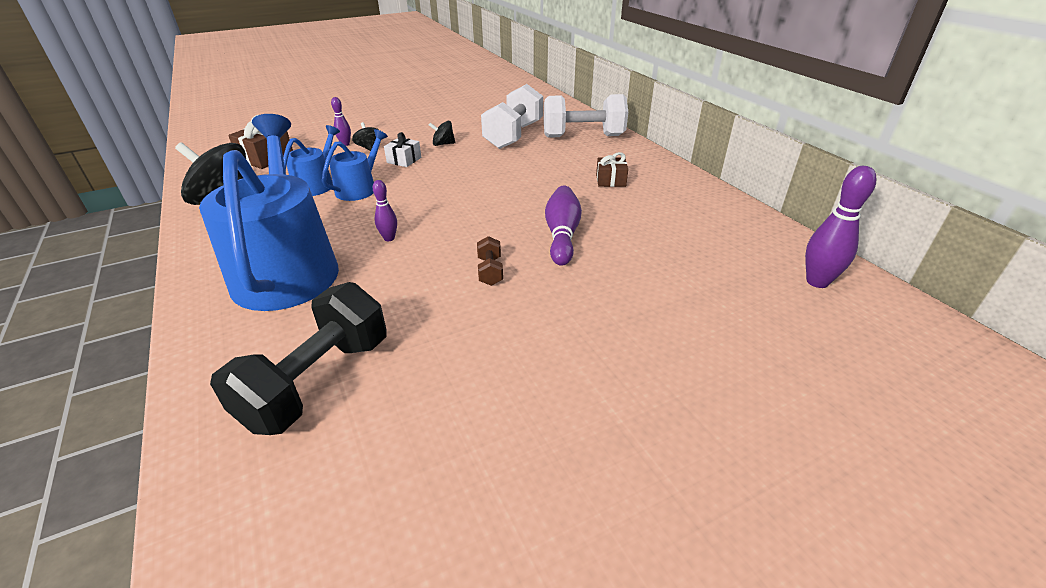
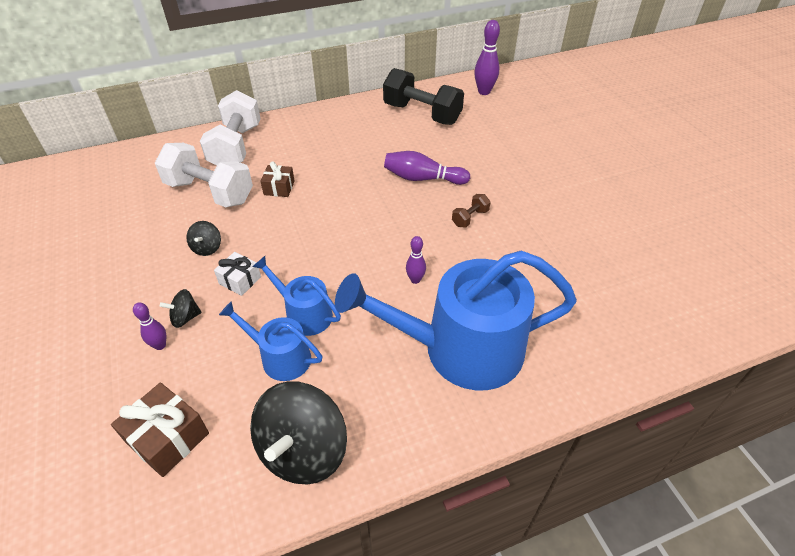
camera: 85 degrees left, 10 degrees up
black dumbbell [210,282,386,435] -> black dumbbell moved to [383,68,464,125]
brown dumbbell [477,236,503,286] -> brown dumbbell turned 45 degrees counterclockwise [452,194,491,228]
brown gift [596,152,628,187] -> brown gift moved to [261,161,295,197]

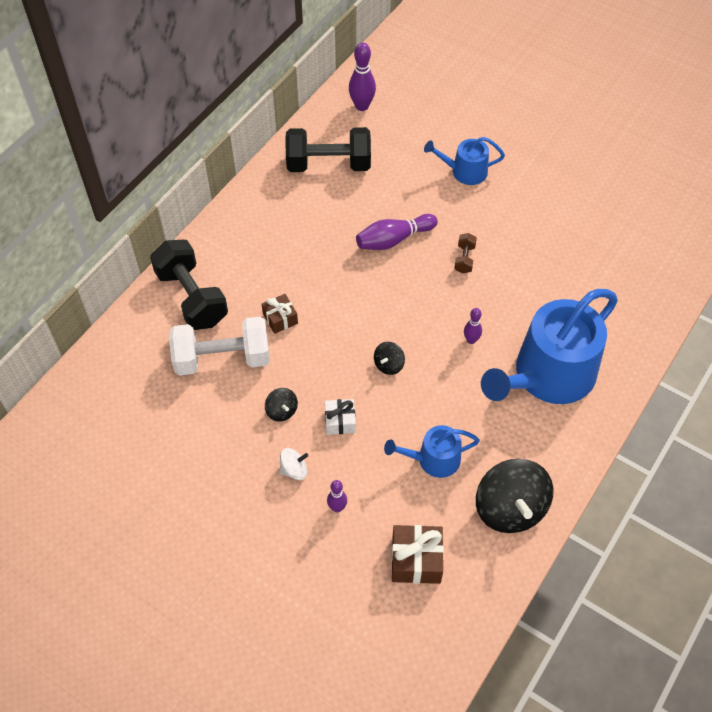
camera: 35 degrees left, 10 degrees up
black spinning top [160,289,202,328] -> black spinning top moved to [374,342,405,375]
white dumbbell [200,90,261,165] -> black dumbbell [150,240,228,330]
blue watering can [252,256,341,336] -> blue watering can moved to [424,137,505,185]
none -> white spinning top [280,448,308,480]

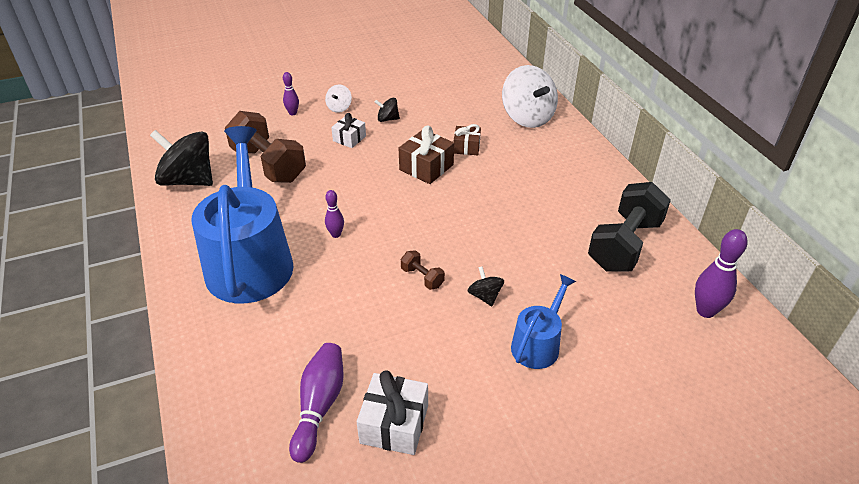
camera: 125 degrees right, 15 degrees down
black dumbbell [150,240,228,330] -> white spinning top [502,65,558,128]
white dumbbell [169,317,270,376] -> none
purple bowling pin [356,214,438,250] -> purple bowling pin moved to [289,343,344,463]
black spinning top [374,342,405,375] -> black spinning top moved to [468,266,504,306]
blue watering can [384,425,480,478] -> brown dumbbell [225,111,306,183]
brown gift [391,525,444,584] -> brown gift moved to [399,126,454,184]
none -> white gift [357,370,428,455]

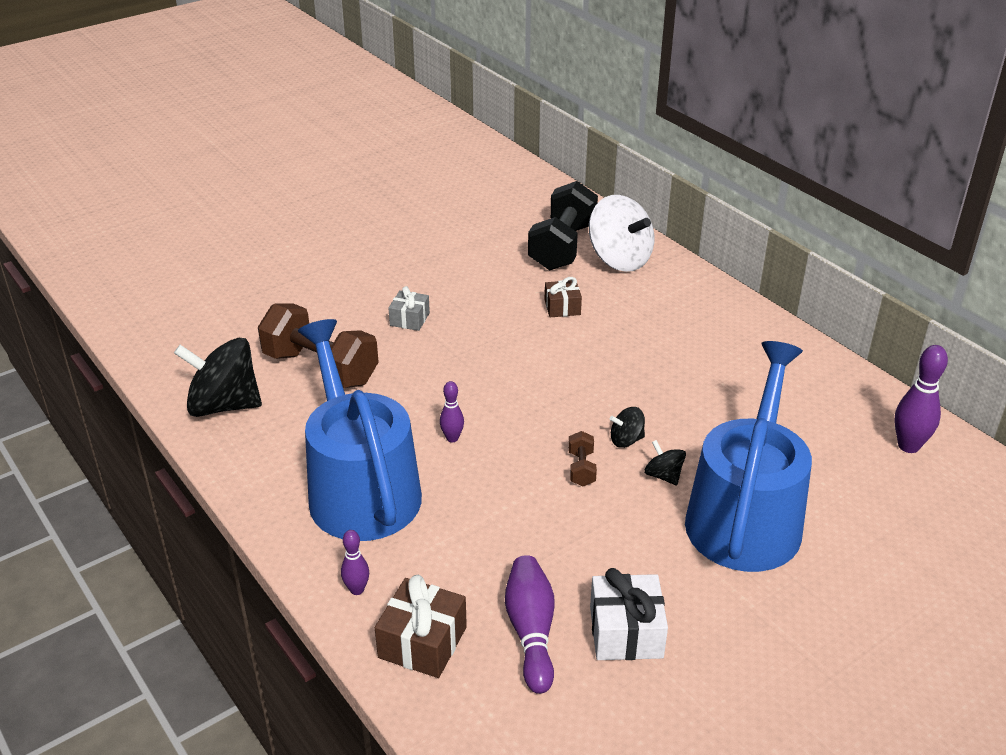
camera: 15 degrees left, 5 degrees down
purple bowling pin [283,72,299,115] -> purple bowling pin moved to [341,530,369,595]
white spinning top [325,84,352,113] -> none
white gift [331,113,366,148] -> grey gift [388,286,430,331]
black spinning top [375,98,400,122] -> black spinning top moved to [610,407,645,448]
brown gift [399,126,454,184] -> brown gift moved to [375,575,467,678]
brown dumbbell [401,250,445,290] -> brown dumbbell turned 60 degrees clockwise [568,431,597,486]
blue watering can [511,274,576,369] -> blue watering can [685,341,812,572], size x2.04
black dumbbell [588,182,671,271] -> black dumbbell moved to [528,181,598,270]

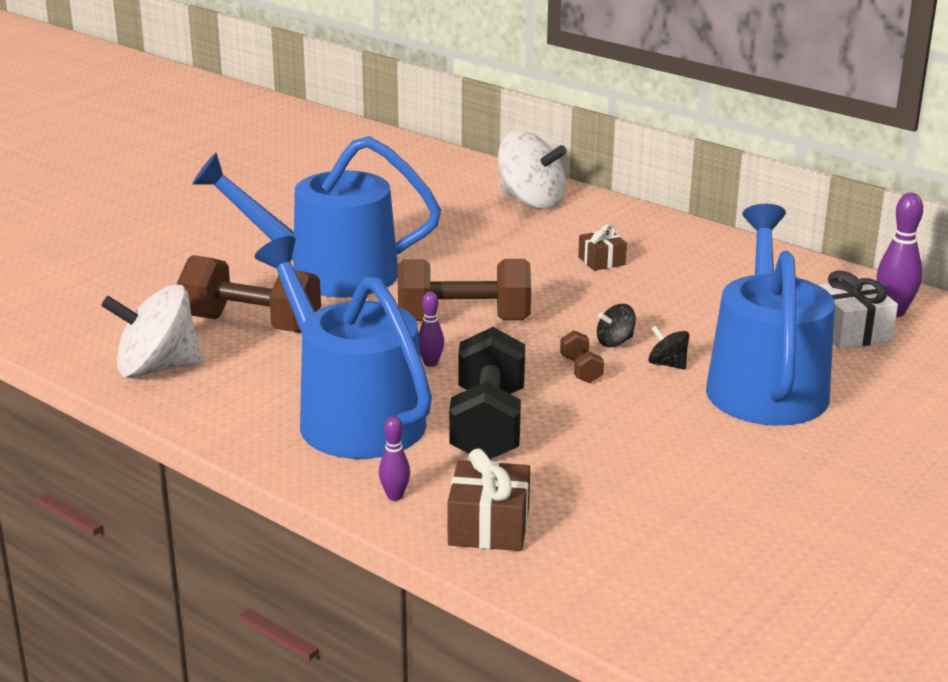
camera: 15 degrees left, 10 degrees down
black spinning top [174,338,262,417] -> white spinning top [101,284,203,378]
grey gift [388,286,430,331] -> blue watering can [192,136,441,298]
purple bowling pin [505,555,555,694] -> none
black dumbbell [528,181,598,270] -> black dumbbell moved to [449,327,525,459]
brown gift [545,277,582,317] -> brown gift moved to [578,224,627,271]
white gift [590,568,668,660] -> white gift moved to [819,270,898,349]
none -> brown dumbbell [398,259,531,321]

